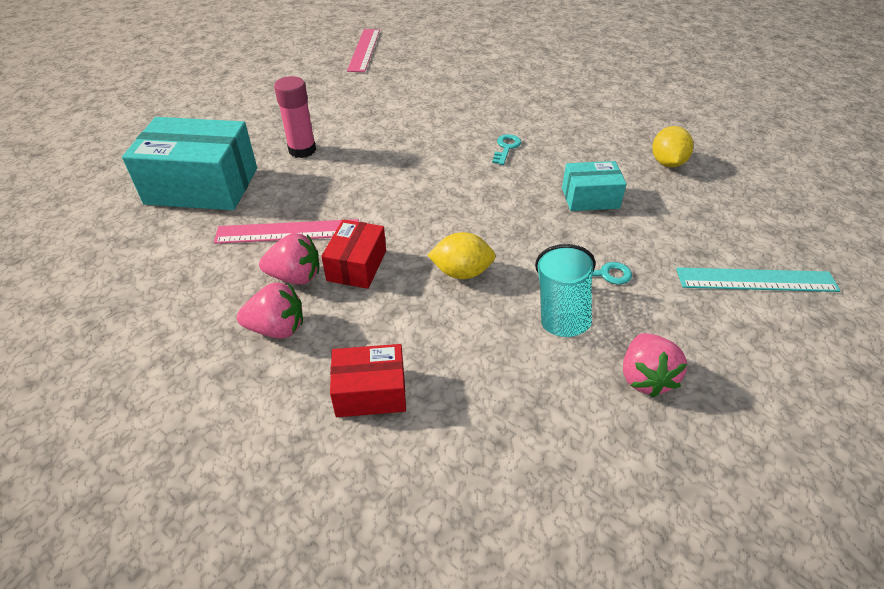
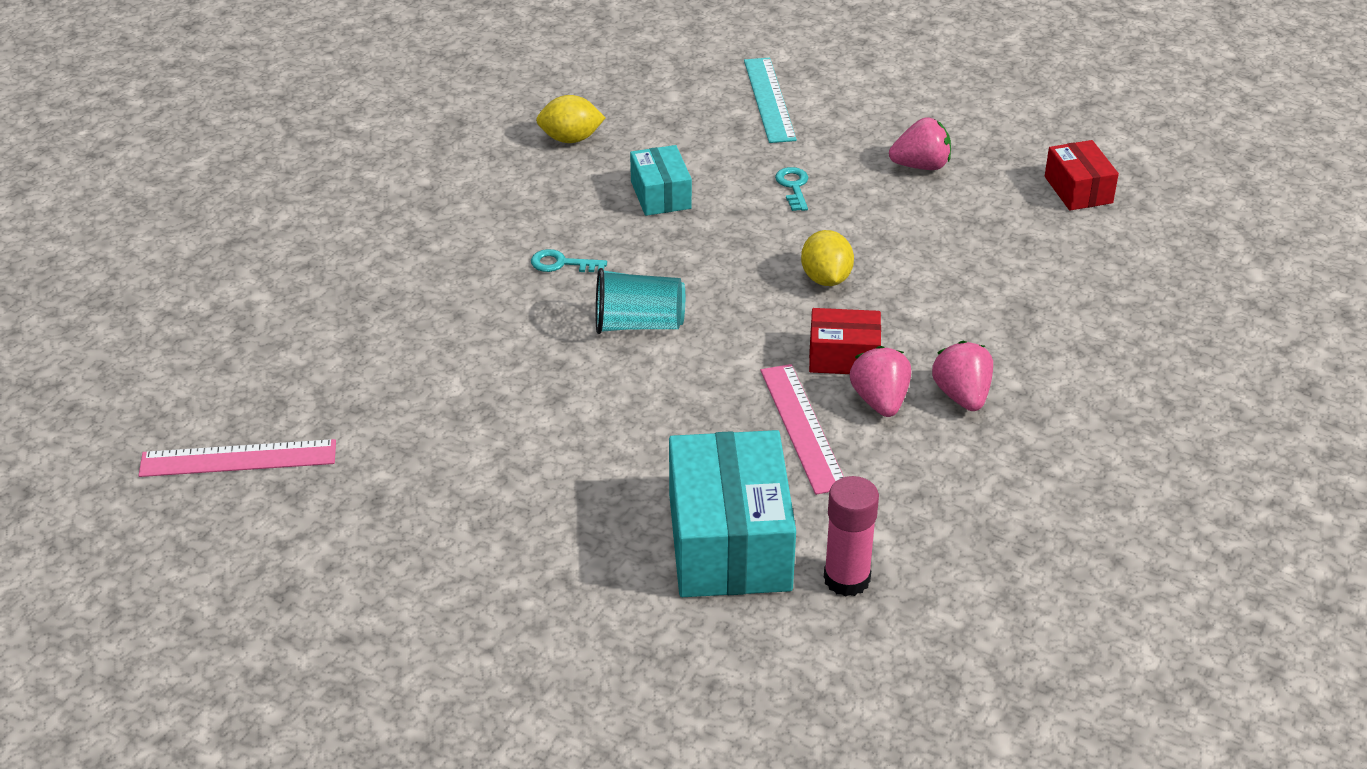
camera: 100 degrees left, 5 degrees down
pink glue stick [274,76,316,158] -> pink glue stick moved to [824,476,879,597]
red box [330,344,406,417] -> red box moved to [1045,140,1119,211]
turquoise cup [535,244,596,337] -> turquoise cup moved to [596,268,685,334]

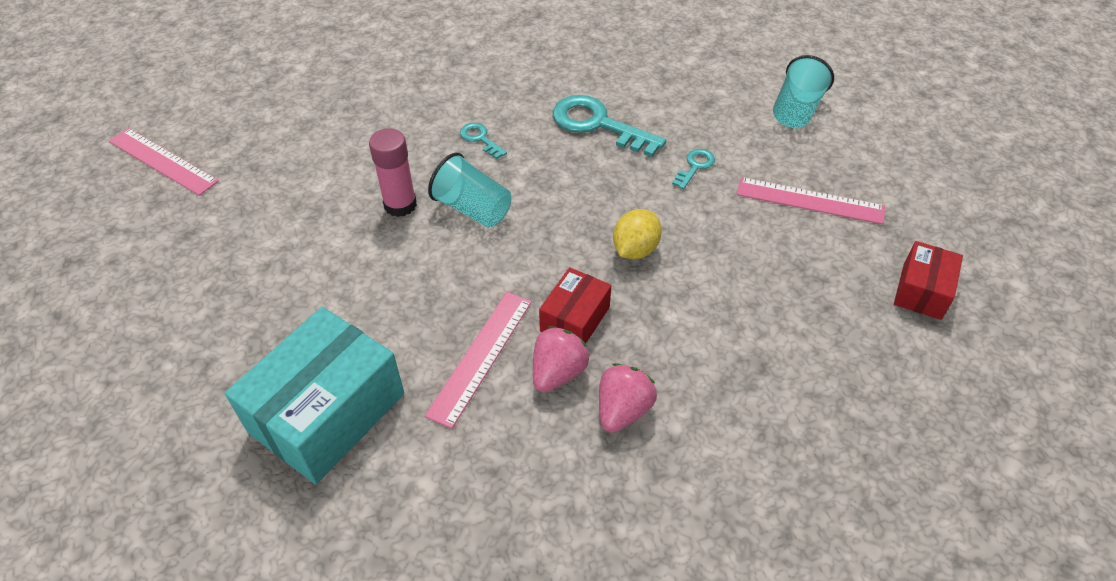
camera: 40 degrees right, 10 degrees up
yellow lemon [536,95,605,143] -> none
turquoise box [630,145,692,216] -> turquoise key [553,95,666,157]
turquoise ruler [744,58,797,143] -> none
red box [809,308,881,374] -> red box turned 75 degrees clockwise [539,267,611,343]
pink glue stick [824,476,879,597] -> pink glue stick moved to [369,128,417,217]
pink strawberry [889,117,951,170] -> pink ruler [737,177,885,225]
none -> turquoise cup [773,55,834,128]

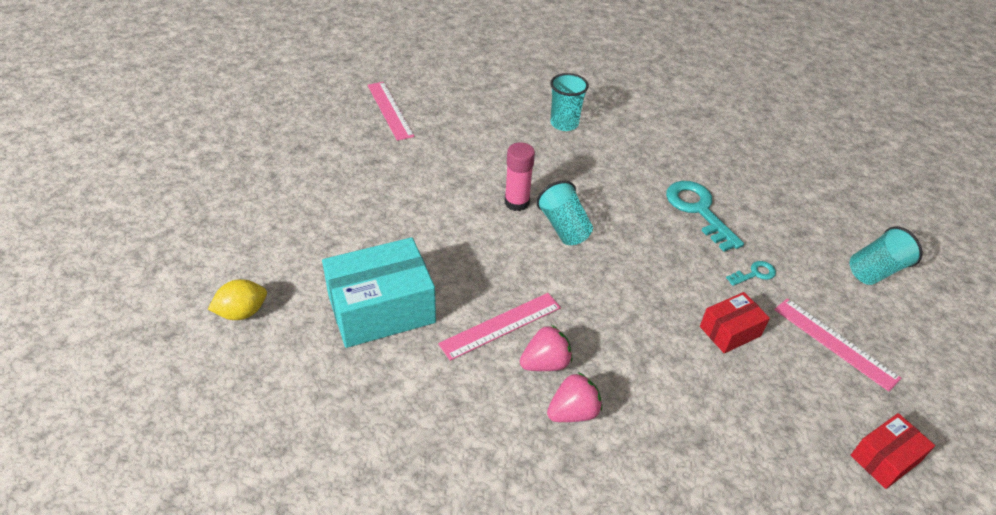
camera: 30 degrees right, 5 degrees down
turquoise key [460,123,507,159] -> none
red box [539,267,611,343] -> red box moved to [700,292,770,353]
yellow lemon [613,209,662,259] -> yellow lemon moved to [208,279,267,320]
none -> turquoise cup [550,73,589,131]

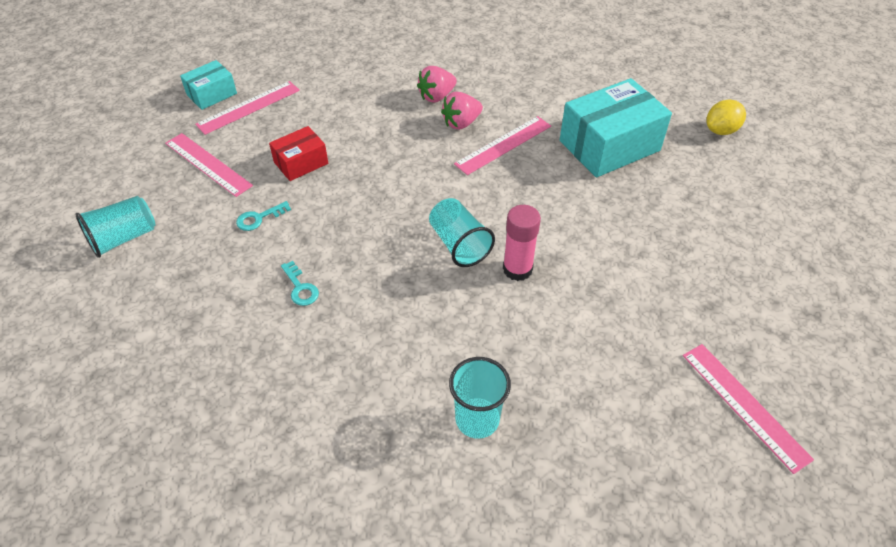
camera: 175 degrees right, 5 degrees up
turquoise key [666,181,744,252] -> turquoise key [281,261,319,306], size x0.49
red box [851,413,935,489] -> turquoise box [180,60,237,110]
none -> pink ruler [195,81,300,135]

